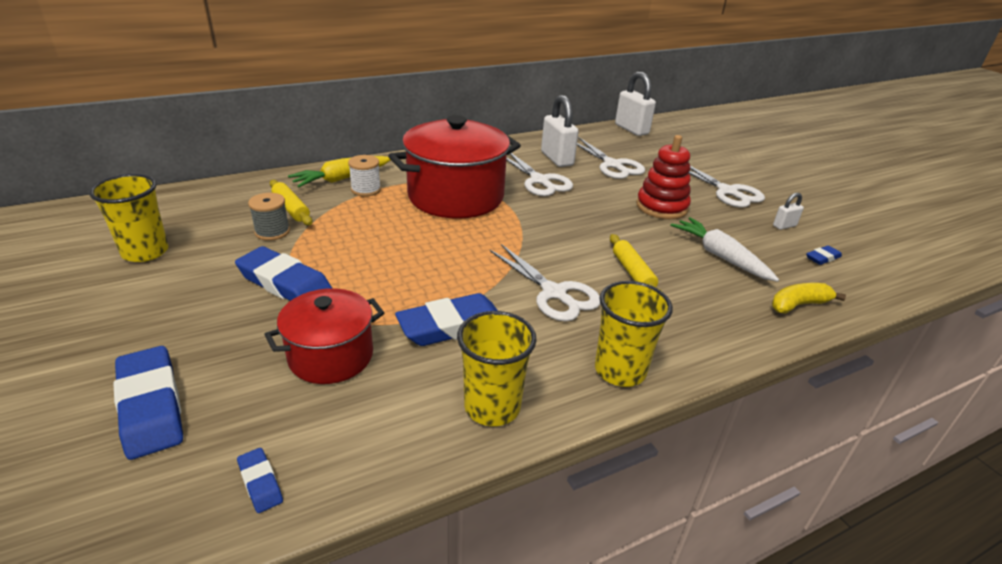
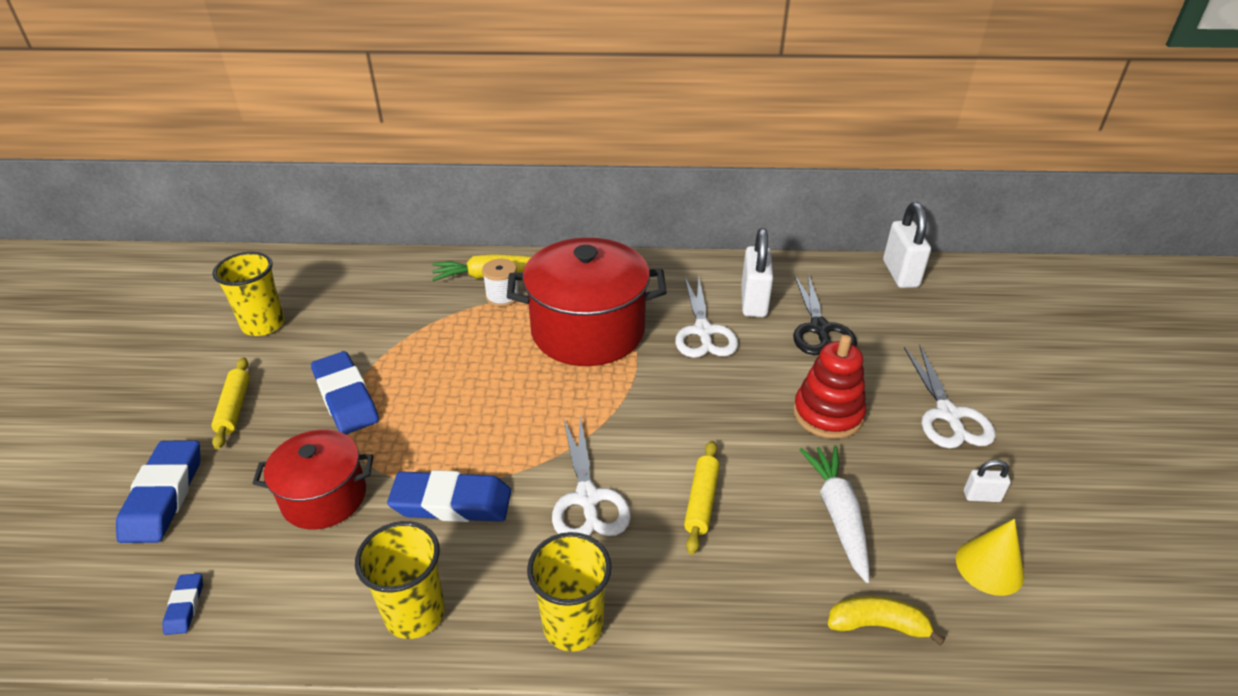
camera: 30 degrees right, 5 degrees up
grey spool [248,193,290,241] -> none
yellow rolling pin [270,180,313,226] -> yellow rolling pin moved to [211,357,250,449]
white scissors [577,137,645,179] -> black scissors [793,273,857,355]
blue eraser [806,245,842,265] -> yellow cone [956,519,1024,596]

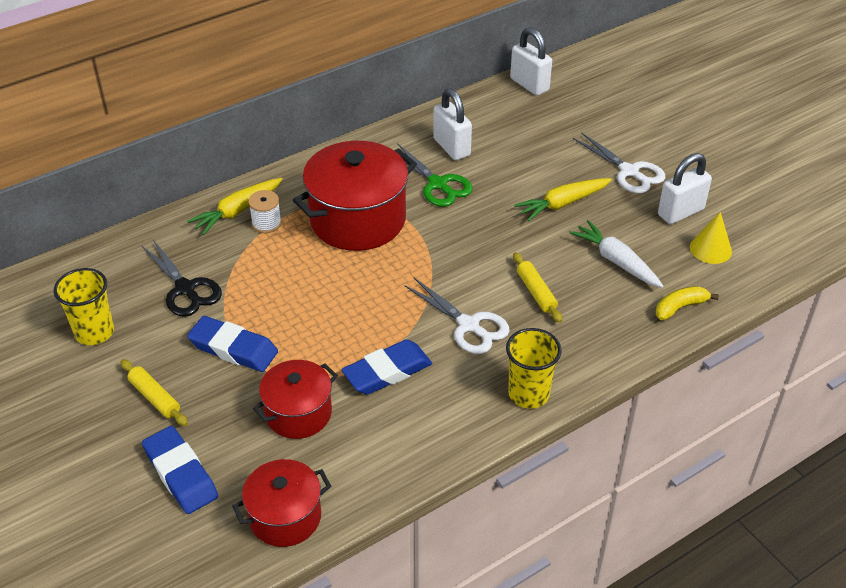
camera: 35 degrees left, 5 degrees up
blue eraser [162,573,203,635] -> red pot [232,459,331,547]
yellow cup [355,521,445,639] -> none
white scissors [675,277,738,358] -> green scissors [397,143,473,207]
black scissors [793,273,857,355] -> black scissors moved to [141,240,222,317]
red stacking toy [793,335,866,439] -> yellow carrot [514,178,612,221]
white padlock [964,460,1011,502] -> white padlock [658,153,712,224], size x2.02

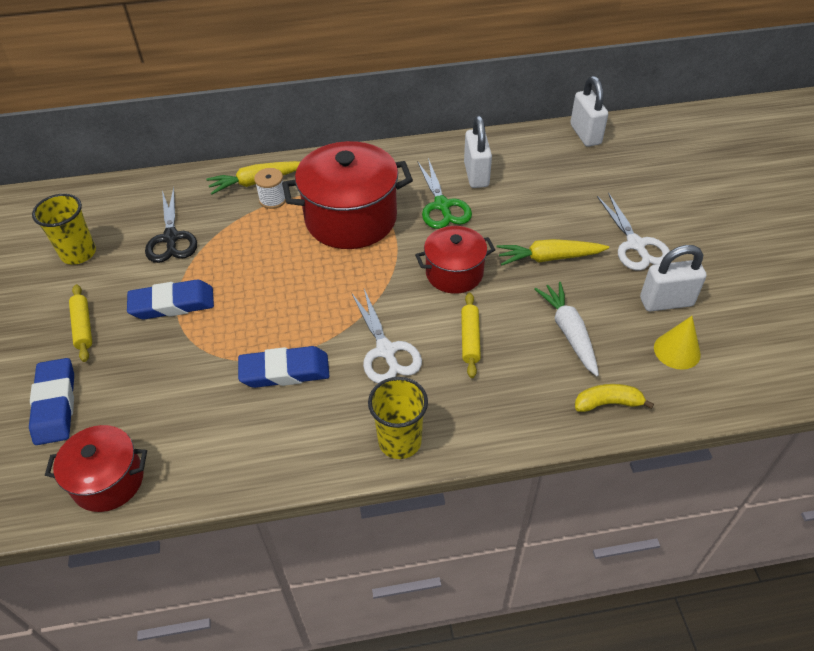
camera: 25 degrees right, 5 degrees up
blue eraser [187,316,278,372] -> blue eraser turned 60 degrees counterclockwise [127,280,214,319]
red pot [253,360,338,439] -> red pot moved to [415,226,495,294]

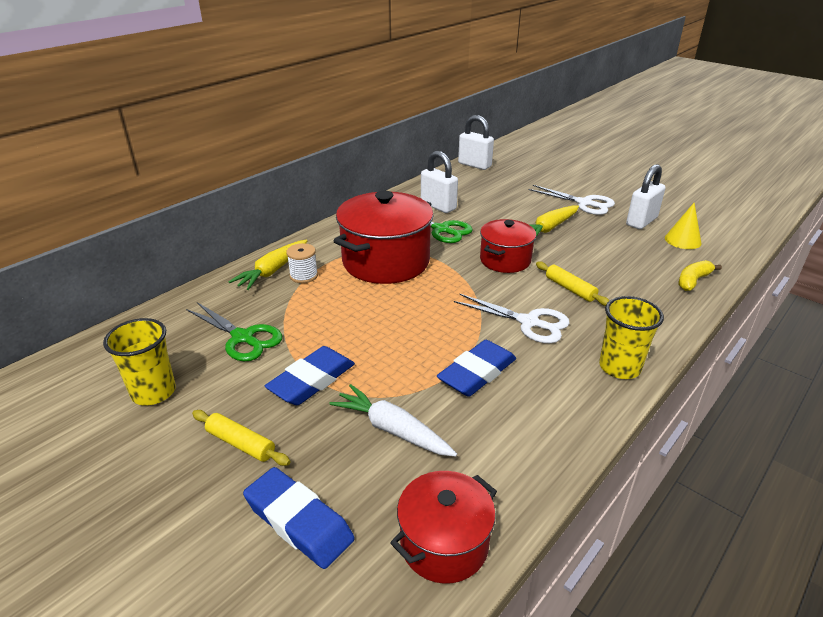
camera: 40 degrees left, 15 degrees down
black scissors [145,187,197,263] -> green scissors [186,302,282,361]
white carrot [534,282,599,376] -> white carrot moved to [329,384,457,457]

